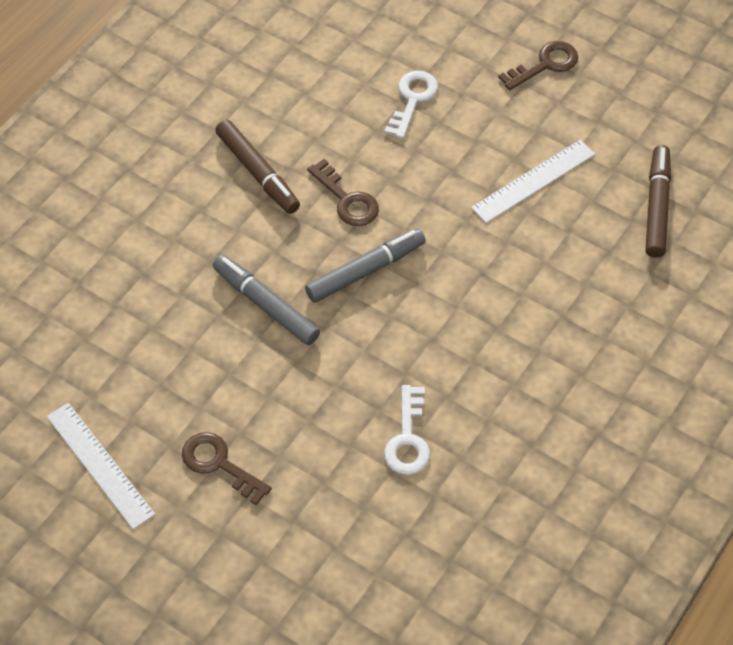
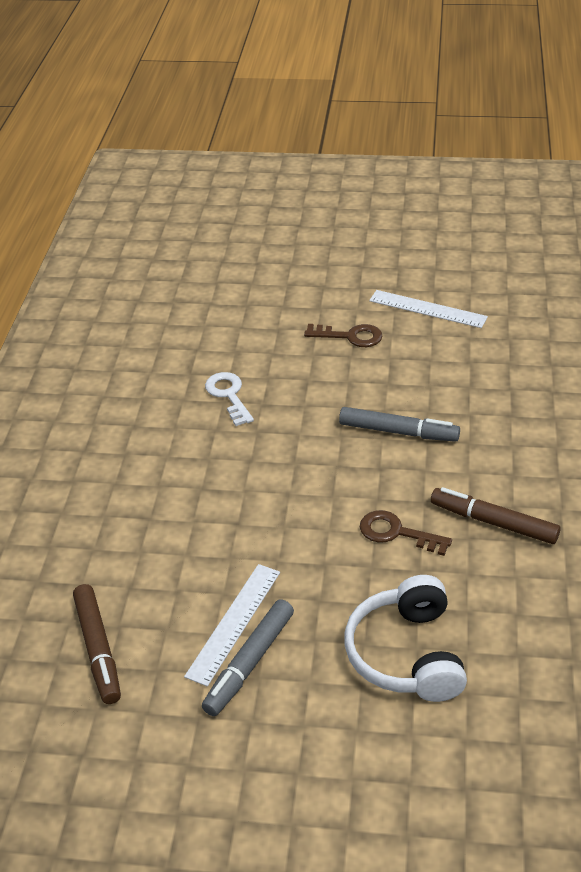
camera: 155 degrees right, 15 degrees down
grey marker [305,229,426,303] -> grey marker moved to [202,599,294,716]
white key [385,71,438,139] -> white headphones [344,575,467,702]
brown key [498,41,578,90] -> none

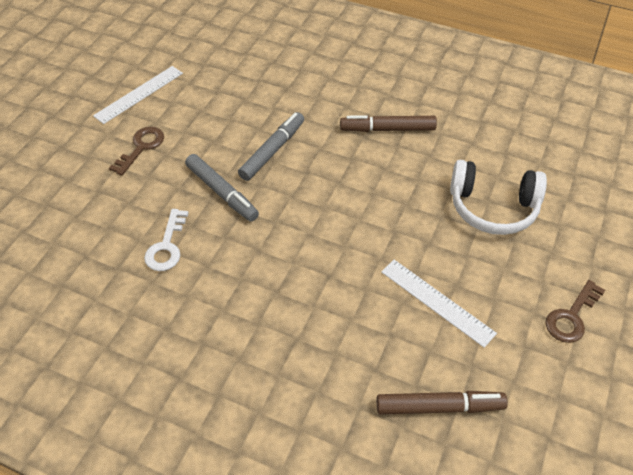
camera: 75 degrees left, 10 degrees up
grey marker [202,599,294,716] -> grey marker moved to [185,154,259,222]
white key [205,372,254,426] -> white key turned 75 degrees counterclockwise [144,209,189,271]
brown key [360,510,452,556] -> brown key moved to [545,280,605,343]
brown marker [431,487,561,544] -> brown marker turned 45 degrees clockwise [340,115,437,132]

